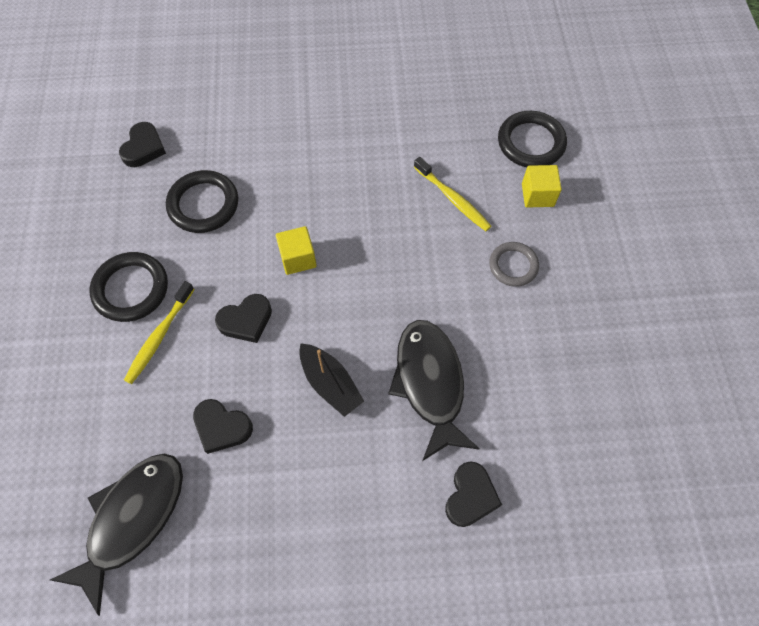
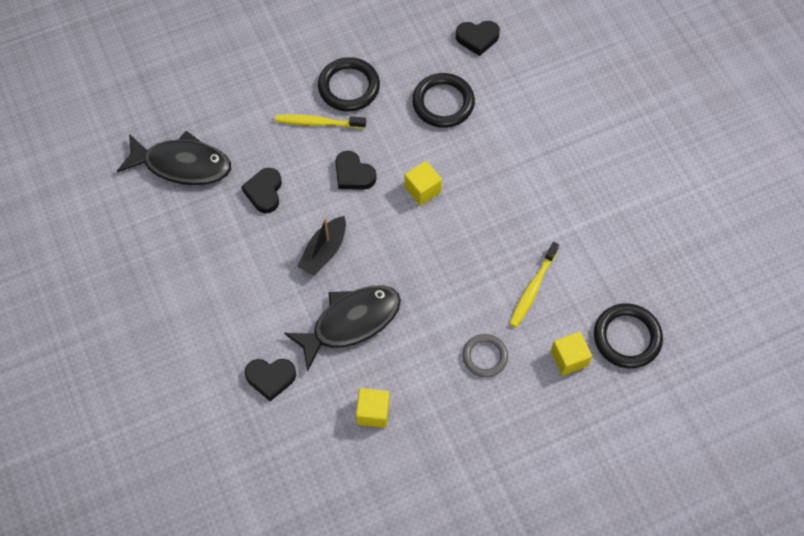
camera: 70 degrees right, 0 degrees up
none -> yellow cube [356,388,390,427]

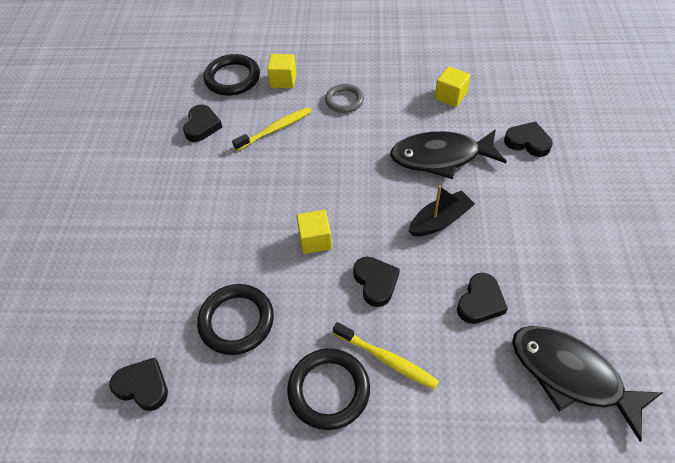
camera: 150 degrees left, 10 degrees down
none -> black heart [183,105,222,142]

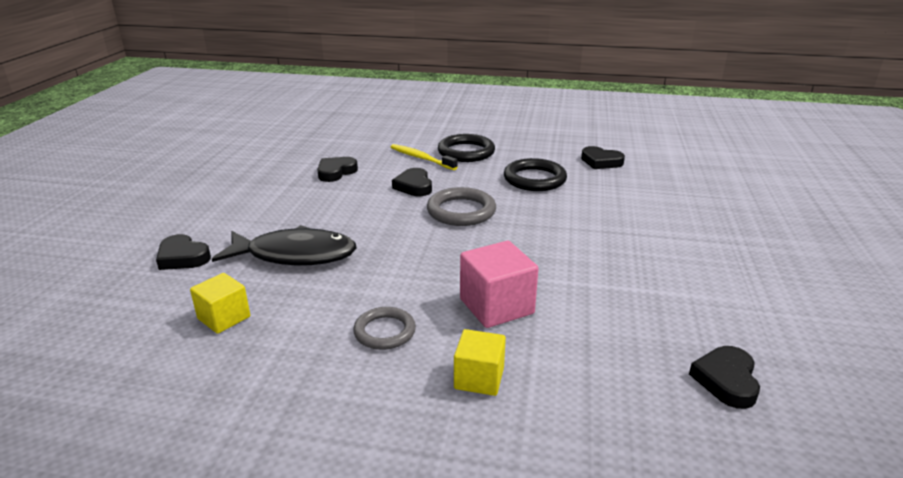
camera: 175 degrees left, 25 degrees down
black heart [183,105,222,142] -> black heart moved to [689,346,760,409]
black ring [204,54,260,96] -> none
yellow toothbrush [232,107,312,151] -> pink cube [460,241,539,328]
yellow cube [296,210,332,254] -> grey ring [427,187,496,226]
black boat [408,185,475,236] -> none
black fish [512,326,663,442] -> none

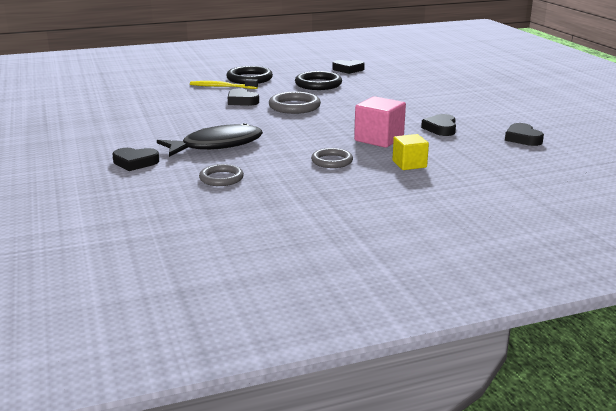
camera: 30 degrees left, 5 degrees down
yellow cube [190,273,250,334] -> grey ring [199,164,244,186]
black heart [317,157,358,182] -> black heart moved to [421,114,456,136]

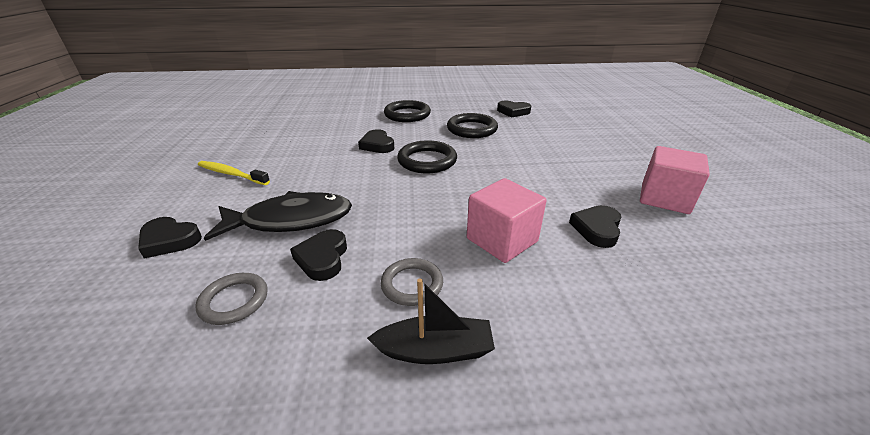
camera: 15 degrees right, 10 degrees up
yellow toothbrush [190,79,258,89] -> yellow toothbrush moved to [198,161,270,185]
grey ring [269,92,321,114] -> black ring [397,140,457,173]
yellow cube [392,134,429,170] -> none
black heart [505,123,544,146] -> black heart moved to [290,229,347,281]
none -> black boat [367,278,495,364]
none -> pink cube [640,146,710,214]

